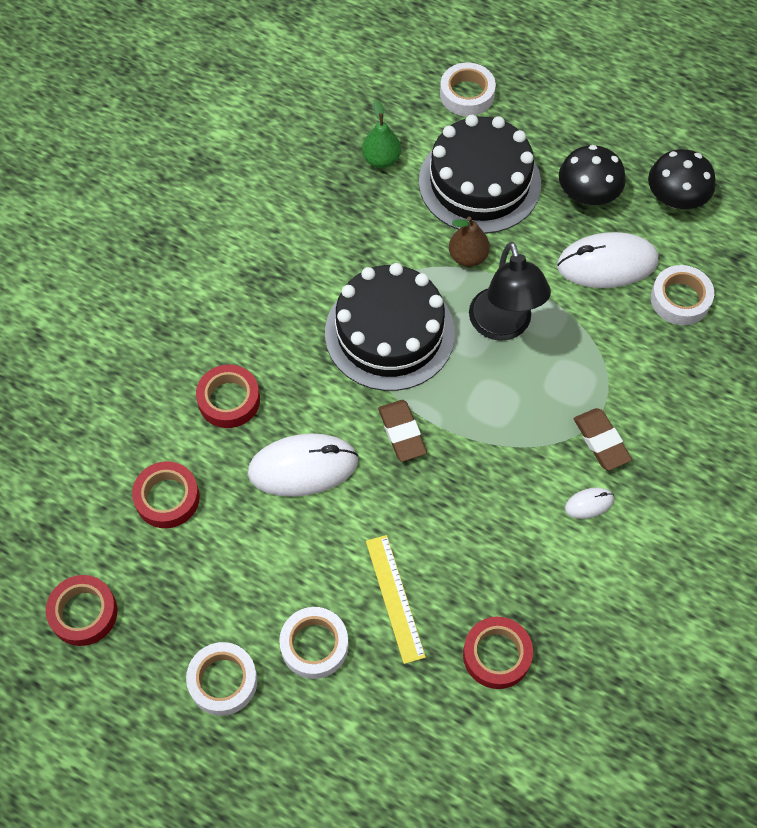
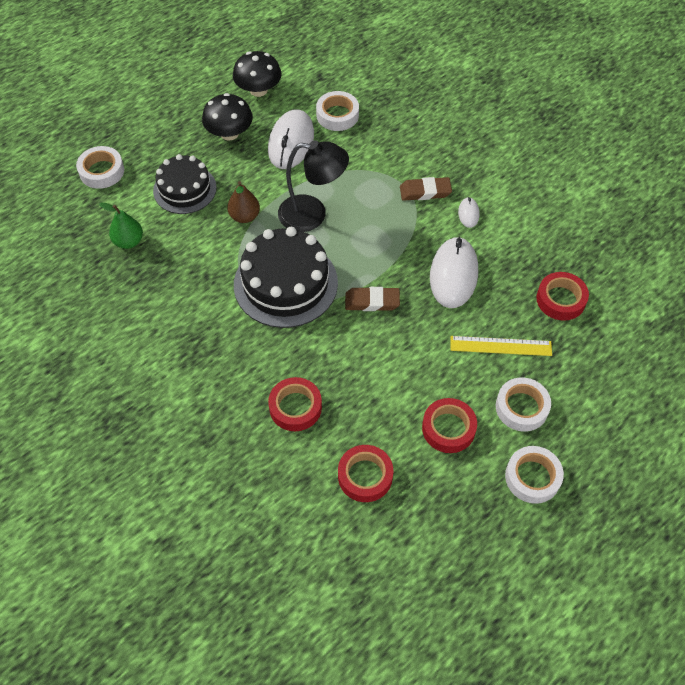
camera: 70 degrees left, 5 degrees down
red tape [46,575,117,646] -> red tape moved to [422,398,477,453]
white mouse [248,433,358,497] -> white mouse moved to [430,236,478,308]
black cake [419,115,541,234] -> black cake [153,154,217,214], size x0.65

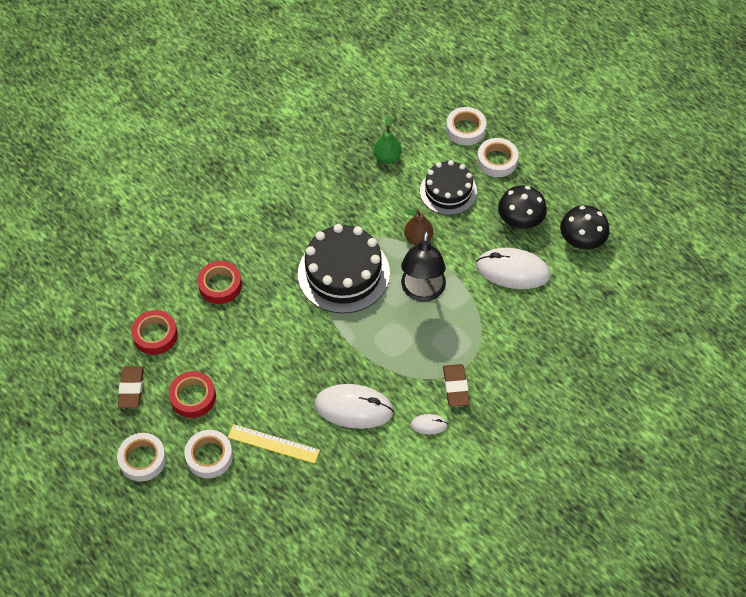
camera: 90 degrees right, 0 degrees up
white tape [316,91,359,131] -> white tape moved to [477,138,519,177]
brown eraser [345,287,400,311] -> brown eraser moved to [118,366,144,408]
yellow ruler [451,336,552,356] -> yellow ruler turned 75 degrees counterclockwise [228,424,320,464]
red tape [536,272,589,321] -> none

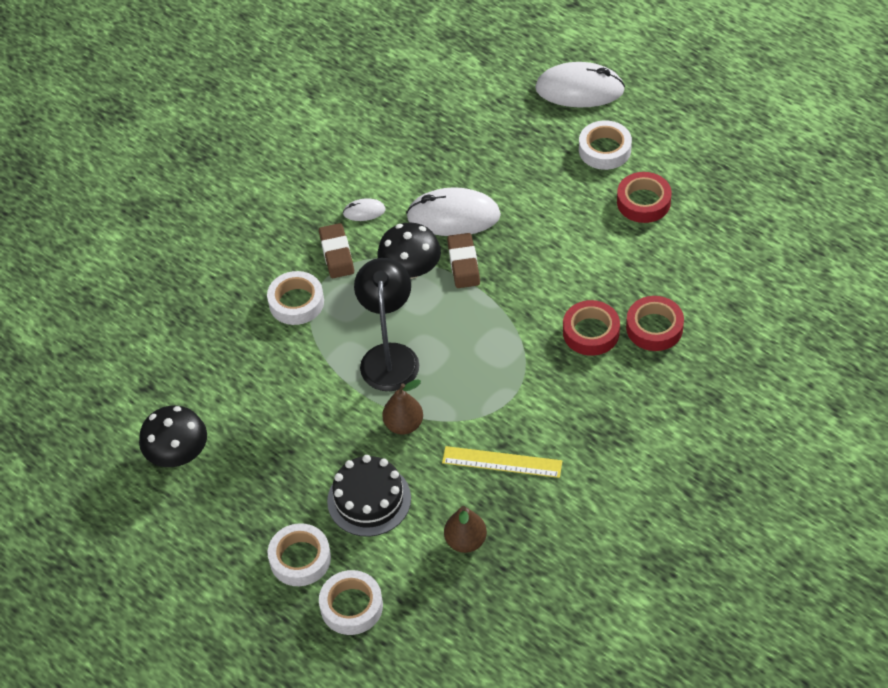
camera: 175 degrees right, 5 degrees down
white tape [117,433,166,482] -> white tape moved to [267,271,324,325]
brown eraser [118,366,144,408] -> brown eraser moved to [447,233,480,288]
red tape [131,310,178,355] -> red tape moved to [563,300,620,356]
yellow ruler [228,424,320,464] -> yellow ruler moved to [442,446,562,478]
black cake [298,224,390,313] -> none
green pear [374,115,402,164] -> brown pear [444,506,487,553]
white mouse [476,248,550,289] -> white mouse moved to [535,62,625,107]
black mushroom [498,185,547,229] -> black mushroom moved to [378,222,441,279]

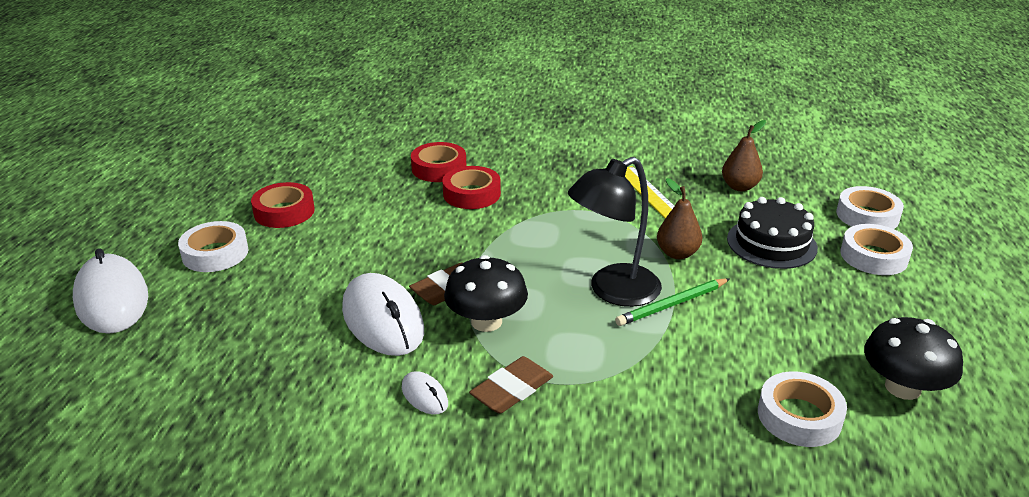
camera: 125 degrees left, 20 degrees down
white tape [267,271,324,325] -> white tape moved to [758,371,847,447]
none -> green pencil [615,278,730,326]

